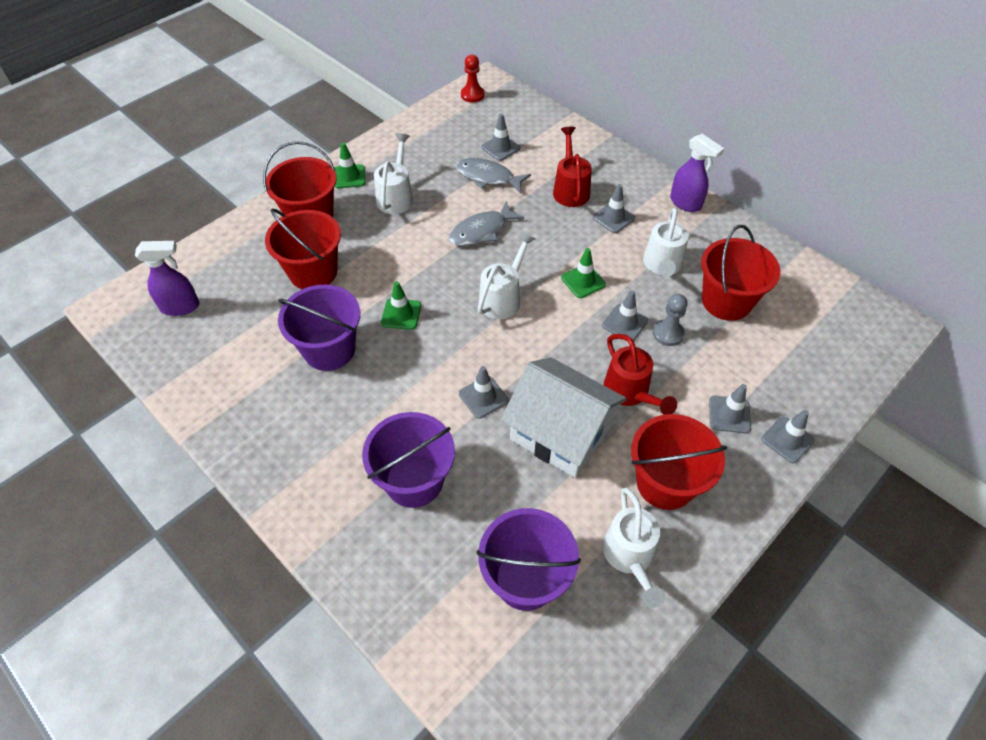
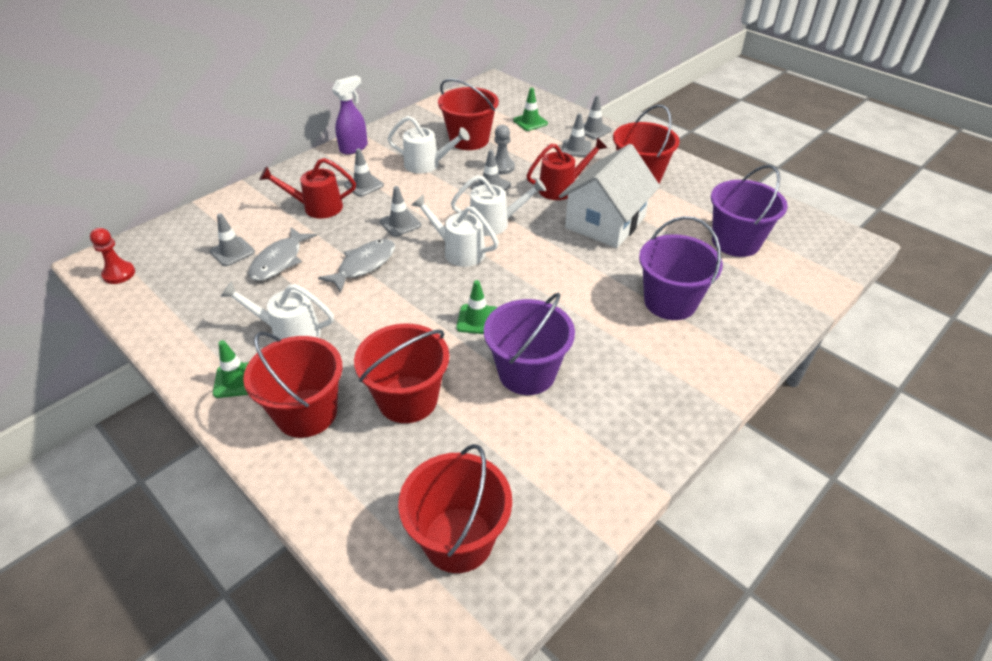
camera: 90 degrees left, 10 degrees down
purple spray bottle [135,241,199,316] -> red bucket [398,444,512,573]
grey fish [449,201,524,246] -> grey fish turned 105 degrees counterclockwise [318,239,395,293]
grey traffic cone [459,366,508,419] -> grey traffic cone moved to [380,186,421,237]
green traffic cone [561,248,606,298] -> green traffic cone moved to [513,88,548,131]
white watering can [603,488,666,608] -> white watering can moved to [451,175,546,236]

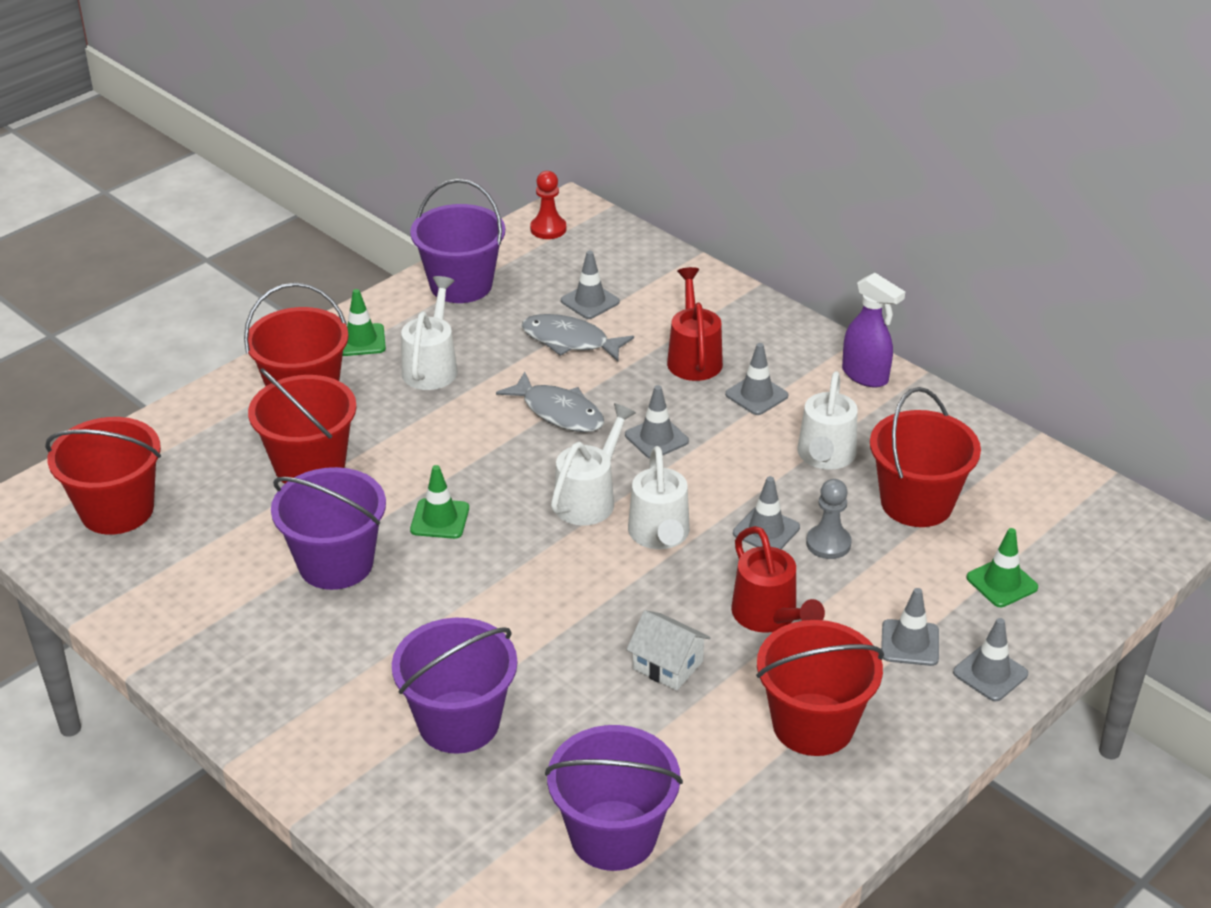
camera: 90 degrees right, 5 degrees down
white house [559,144,660,248] -> white house [626,610,711,691], size x0.49
none -> purple bucket [410,179,505,303]

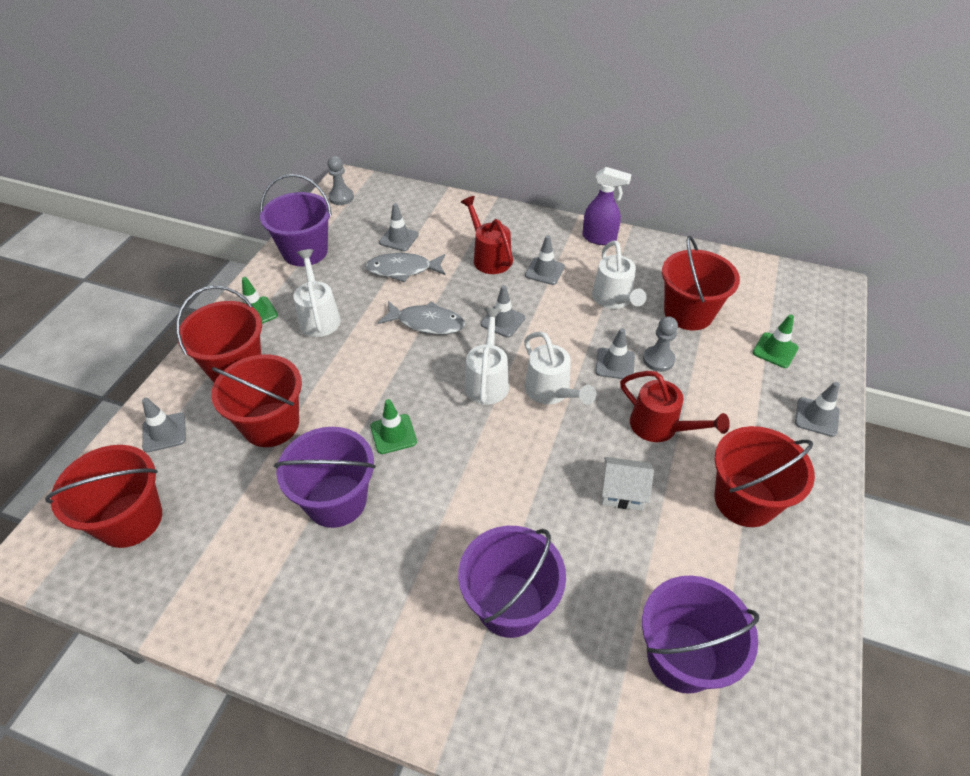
camera: 25 degrees left, 10 degrees up
red pawn [530,171,566,239] -> grey pawn [327,156,354,205]
grey traffic cone [881,588,939,666] -> grey traffic cone moved to [142,398,186,452]

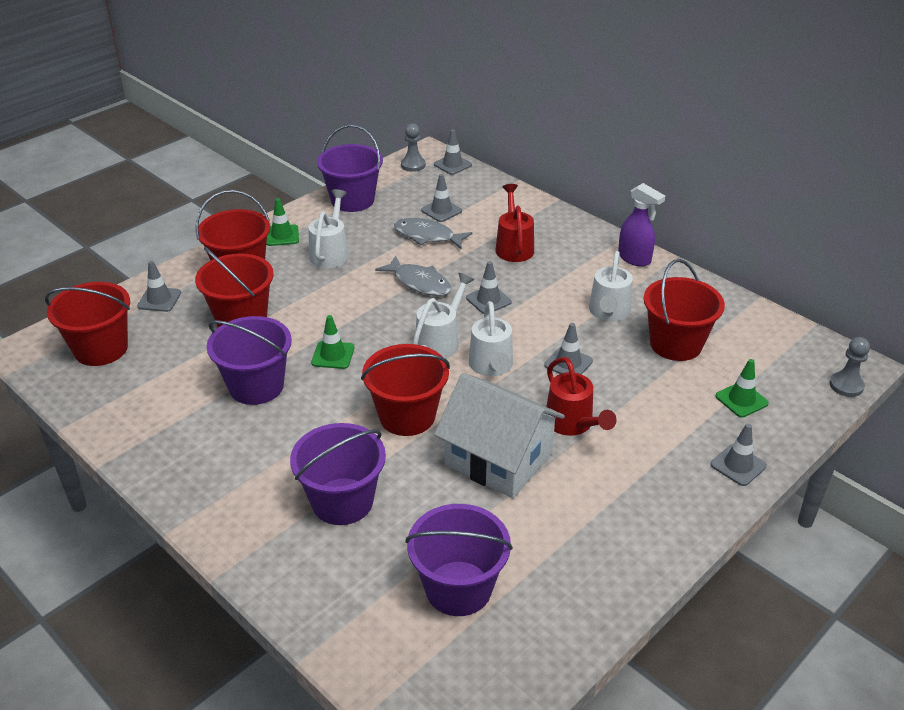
camera: 25 degrees right, 10 degrees down
grey traffic cone [525,235,565,285] -> grey traffic cone moved to [434,129,472,175]
white house [602,457,654,511] -> white house [434,373,565,499], size x2.06
grey pawn [643,316,678,372] -> grey pawn moved to [829,337,870,397]
red bucket [714,426,815,527] -> red bucket moved to [361,344,450,436]

